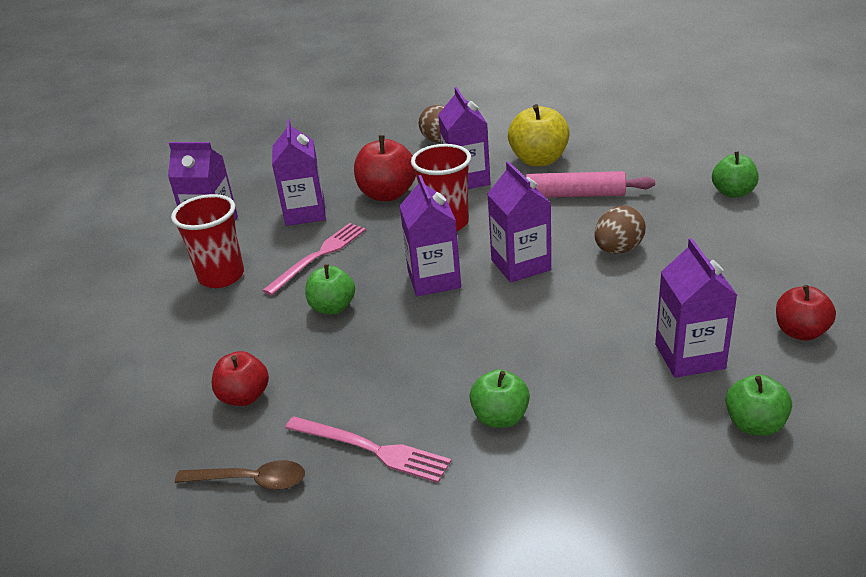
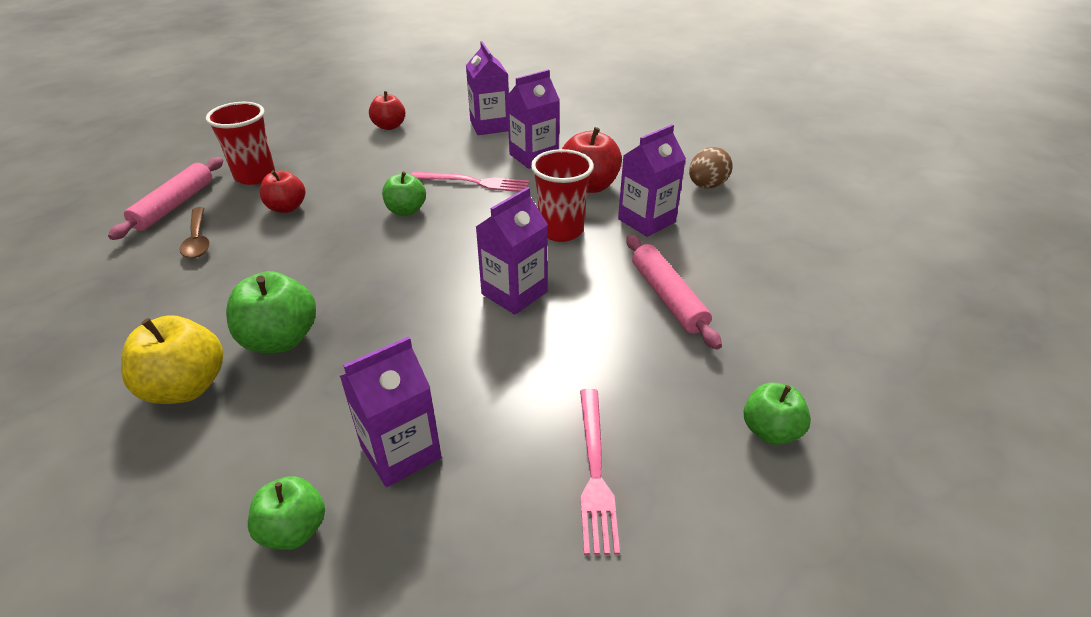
camera: 60 degrees right, 5 degrees up
red cup [171,194,244,288] -> red cup moved to [206,102,275,185]
pink fork [285,416,451,483] -> pink fork moved to [580,389,620,555]
purple carton [400,175,461,296] -> none
green apple [469,369,530,428] -> green apple [226,271,316,353], size x1.52
yellow apple [508,104,570,166] -> yellow apple moved to [121,315,223,404]
brown egg [595,205,646,254] -> none
red apple [776,285,836,341] -> red apple moved to [369,91,405,130]
none -> pink rolling pin [108,157,223,240]

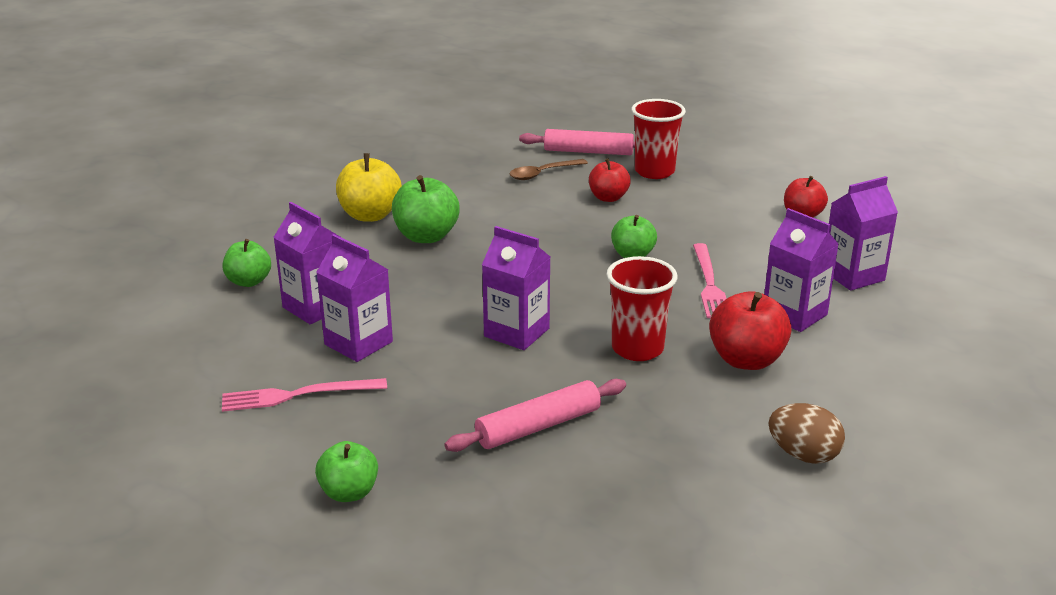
camera: 80 degrees right, 10 degrees down
purple carton [618,124,686,237] -> purple carton moved to [316,234,393,362]

